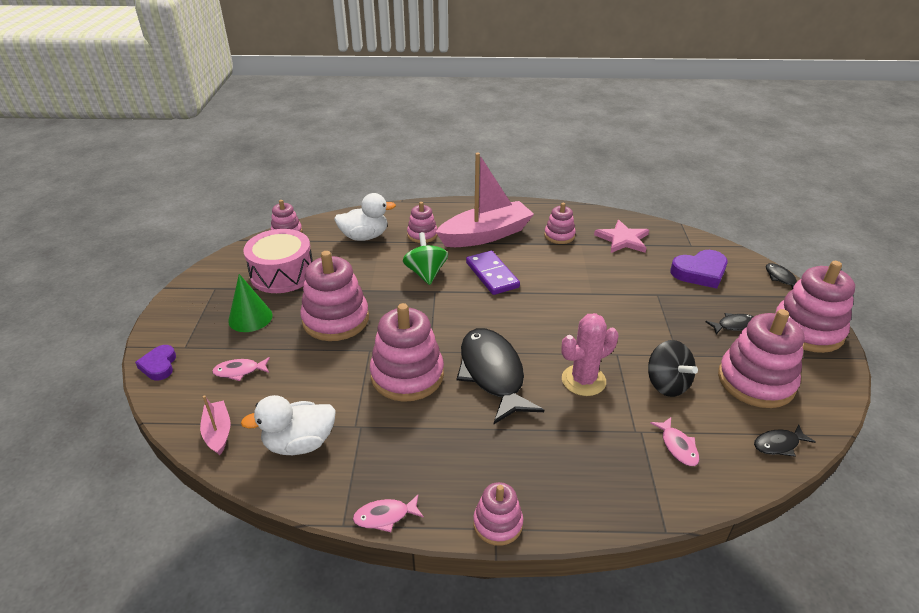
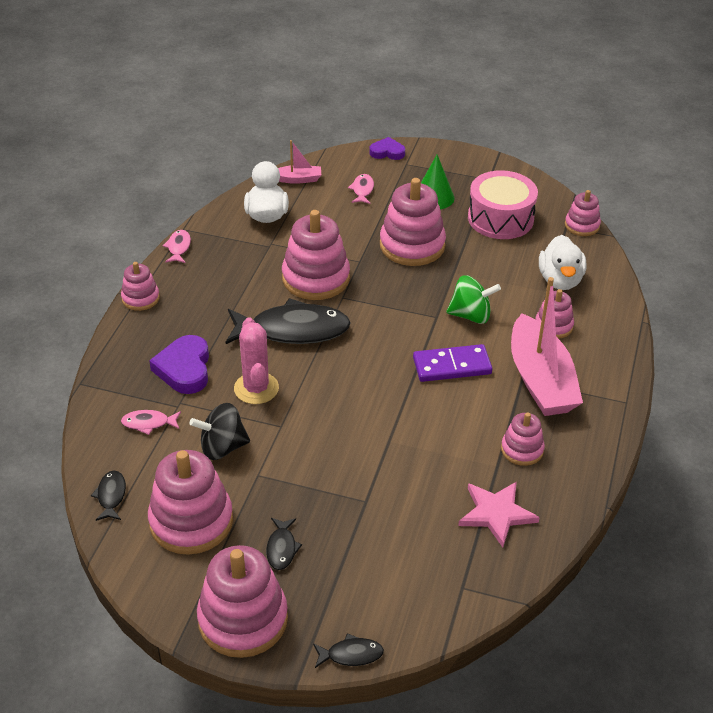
camera: 105 degrees right, 5 degrees up
purple heart [670,250,728,289] -> purple heart moved to [149,335,209,394]

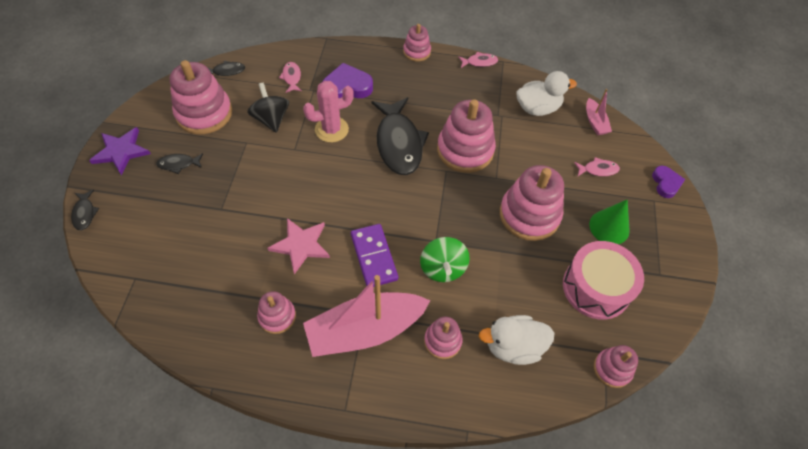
camera: 80 degrees right, 15 degrees up
pink stacking toy [197,545,288,658] -> purple star [89,127,151,175]
pink star [458,481,540,547] -> pink star moved to [267,218,330,274]

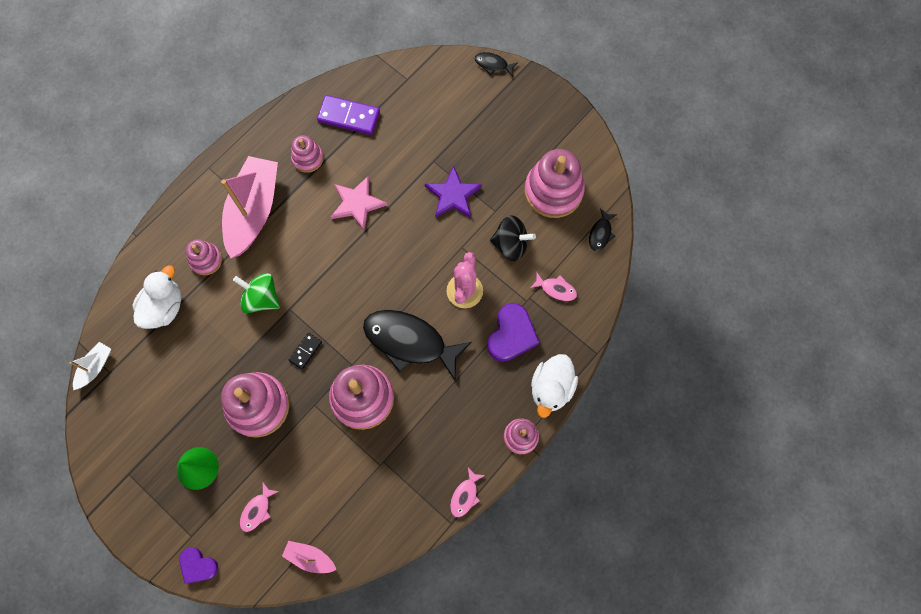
camera: 125 degrees right, 15 degrees up
purple star [89,127,151,175] -> purple star moved to [425,165,482,218]
black fish [156,153,203,174] -> none
purple domino [351,224,398,287] -> purple domino moved to [317,95,380,135]
white duck [516,71,577,116] -> white duck moved to [531,354,578,418]
pink drum [563,241,644,320] -> none
pink stacking toy [594,345,638,388] -> white boat [69,342,111,390]
none -> black domino [289,333,322,370]

